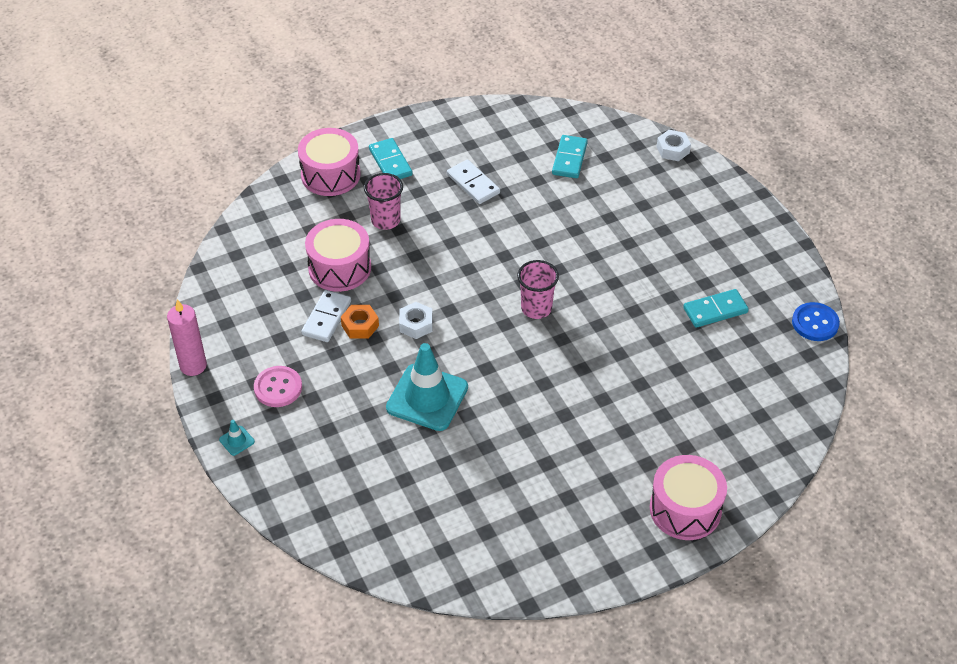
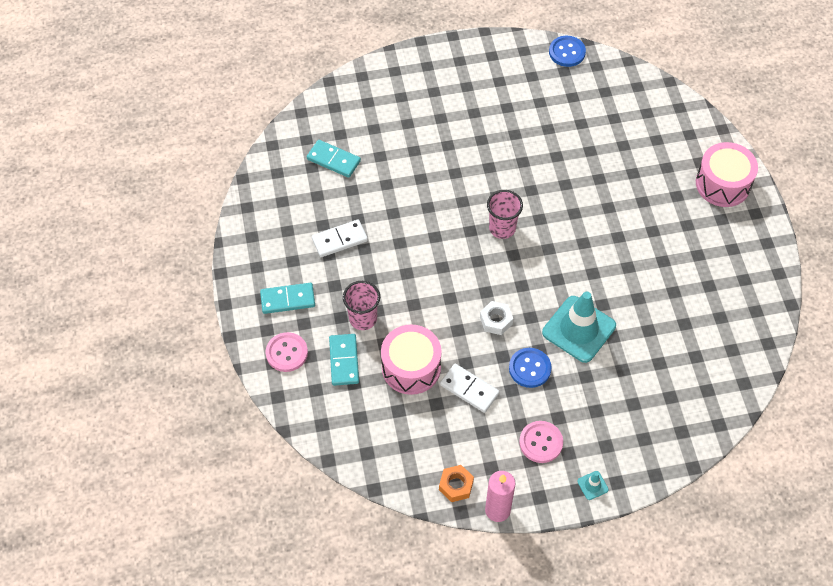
camera: 75 degrees left, 10 degrees up
pink drum [298,128,361,196] -> pink button [266,332,308,372]
orange nut [341,305,379,339] -> orange nut moved to [439,465,474,502]
white nut [657,130,691,161] -> none
turquoise domino [683,289,749,328] -> turquoise domino moved to [329,334,359,386]
none -> blue button [509,348,552,388]

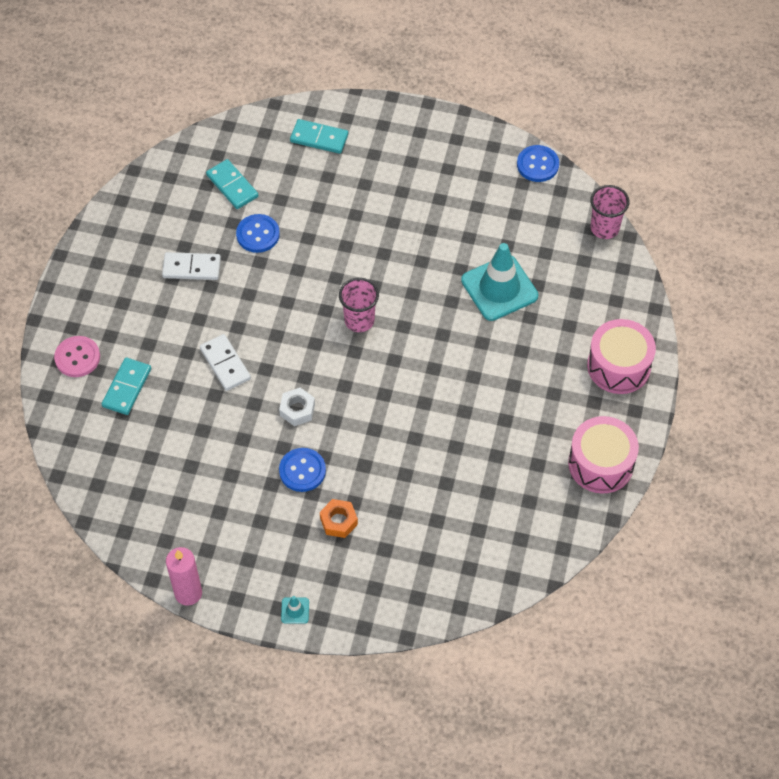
camera: 25 degrees right, 0 degrees up
turquoise domino [260,283,315,314] -> turquoise domino moved to [290,119,348,154]
pink cup [343,281,380,330] -> pink cup moved to [590,185,630,239]
pink drum [381,324,442,395] -> pink drum moved to [568,416,639,494]
orange nut [439,465,474,502] -> orange nut moved to [320,499,358,538]
white domino [440,364,499,413] -> white domino moved to [200,334,251,391]
pink button [519,421,563,463] -> none
turquoise traffic cone [542,292,616,363] -> turquoise traffic cone moved to [461,243,538,321]
none -> blue button [236,214,280,253]

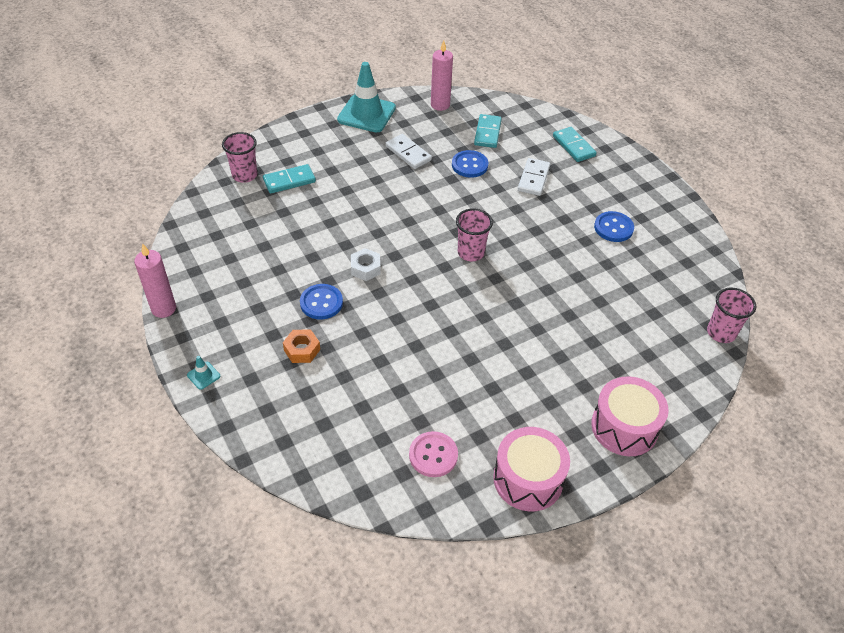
camera: 45 degrees right, 10 degrees down
pink button [54,336,100,377] -> pink button moved to [409,431,458,477]
white domino [200,334,251,391] -> white domino moved to [518,158,550,196]
turquoise traffic cone [461,243,538,321] -> turquoise traffic cone moved to [337,62,396,132]
blue button [517,145,559,182] -> blue button moved to [594,211,634,242]
none -> pink cup [222,132,257,183]
none -> pink candle [431,40,453,111]

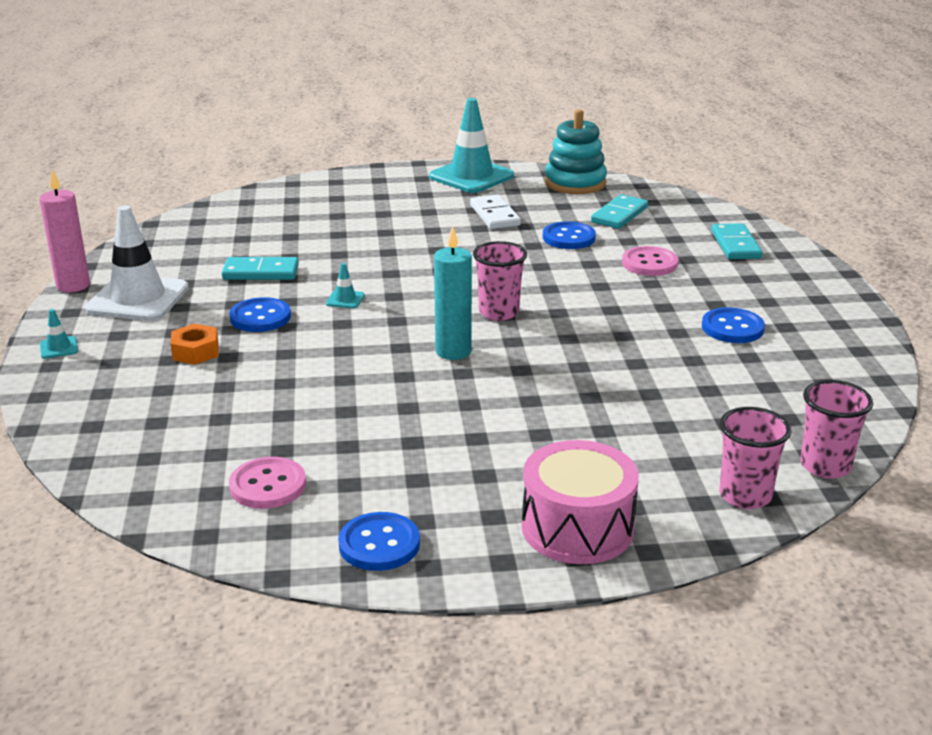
camera: 25 degrees right, 20 degrees down
pink cup [222,132,257,183] -> pink cup moved to [719,407,792,509]
turquoise domino [263,164,316,194] -> turquoise domino moved to [222,257,299,280]
white nut [351,248,381,281] -> turquoise traffic cone [326,263,364,308]
pink candle [431,40,453,111] -> turquoise stacking toy [545,109,607,194]
pink drum [493,427,570,511] -> blue button [338,512,420,571]
white domino [518,158,550,196] -> pink button [622,246,678,276]
none -> white traffic cone [85,205,189,321]
none -> turquoise candle [434,226,472,360]

